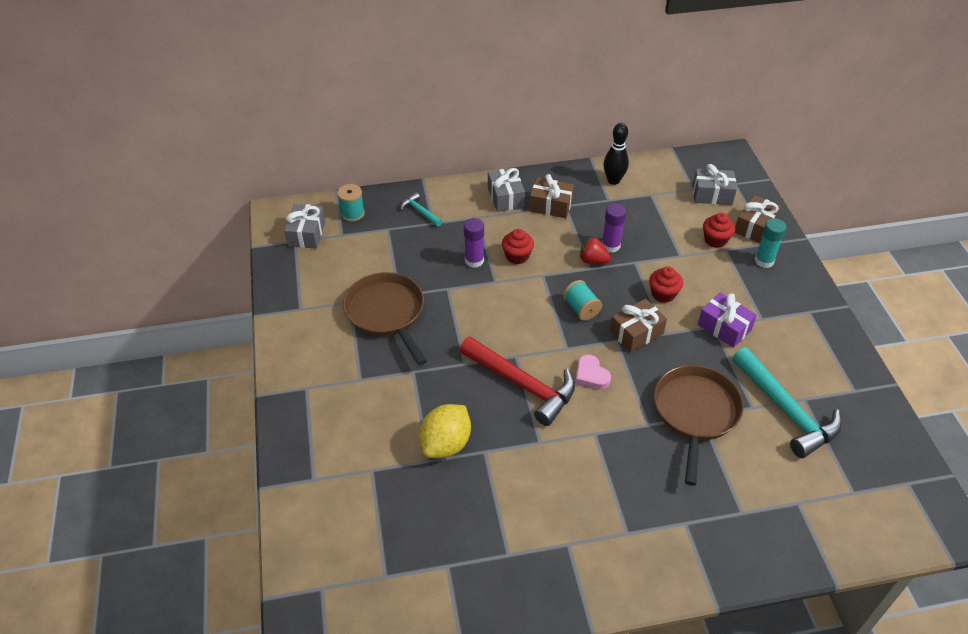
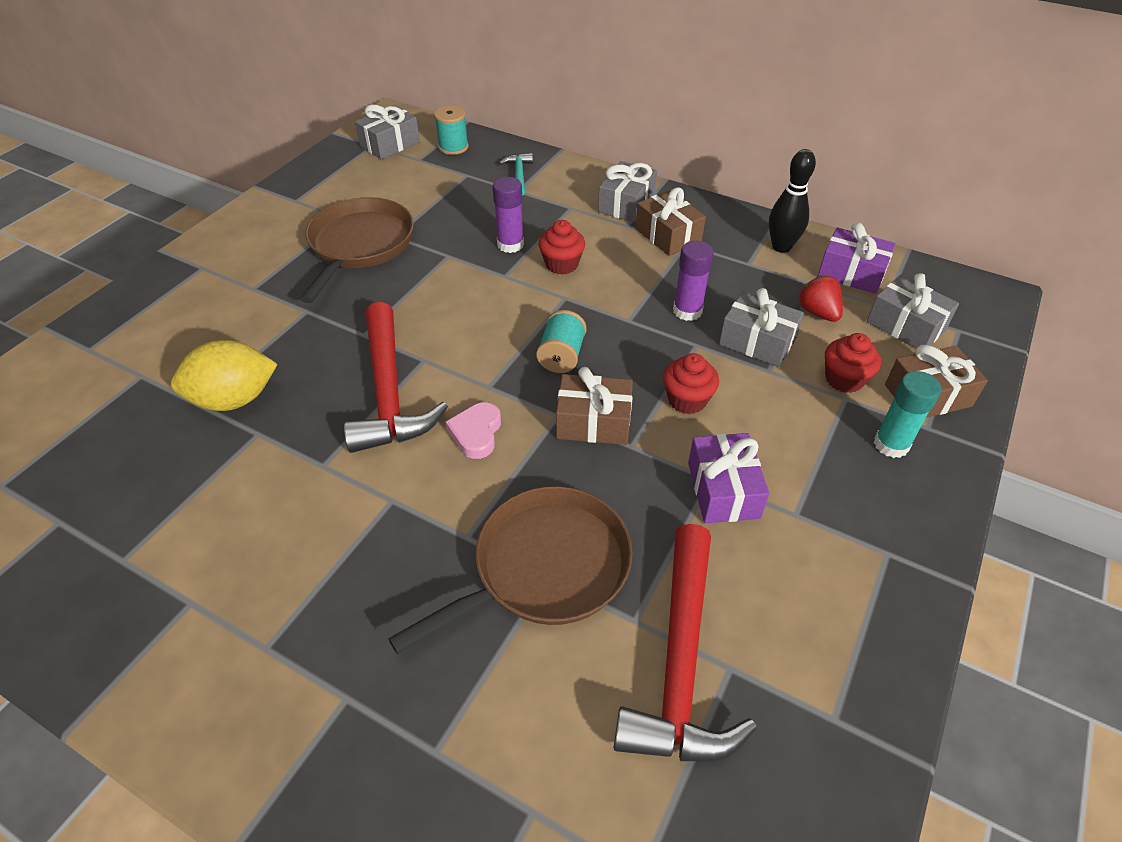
camera: 40 degrees right, 0 degrees up
red strawberry [580,237,611,264] -> red strawberry moved to [798,275,843,322]
turquoise hammer [732,347,842,458] -> red hammer [614,524,757,762]
none -> grey gift [719,288,804,367]
none -> purple gift [818,223,896,294]

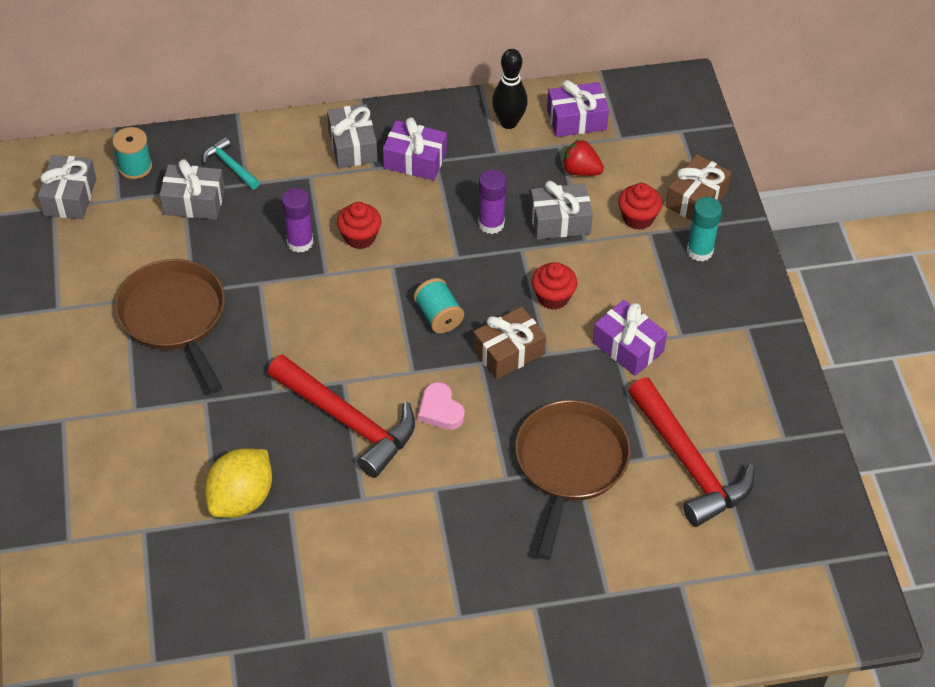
camera: 40 degrees left, 5 degrees up
brown gift [635,187,706,256] -> purple gift [383,117,447,180]
grey gift [867,273,959,348] -> grey gift moved to [159,159,225,219]

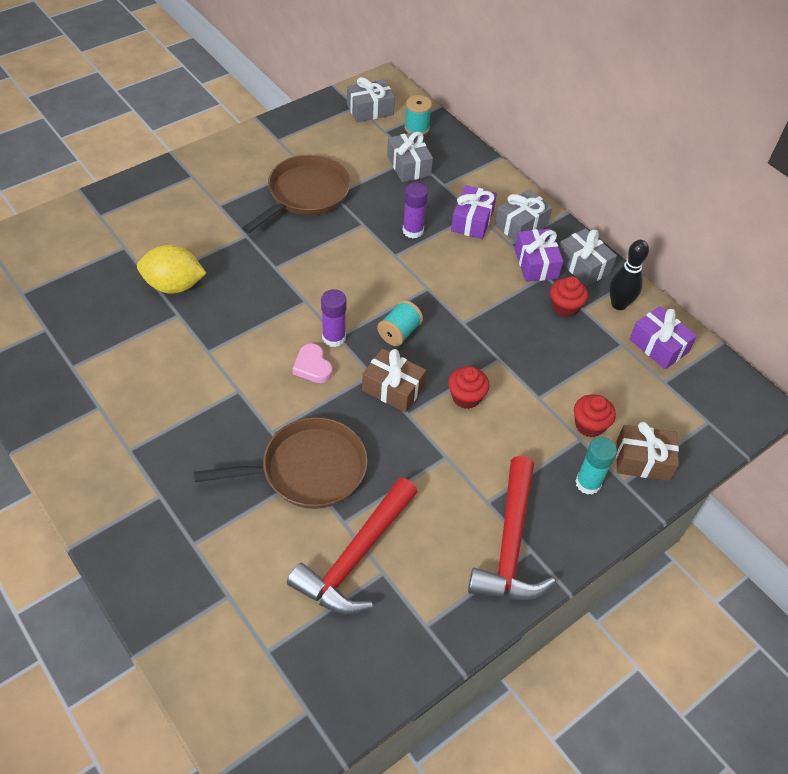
camera: 60 degrees right, 0 degrees up
turquoise hammer [203,137,260,189] -> none
red hammer [268,355,415,478] -> red hammer moved to [468,456,555,600]
red cupcake [337,202,381,249] -> red cupcake moved to [550,276,588,317]
pink heart [418,382,465,430] -> pink heart turned 60 degrees counterclockwise [293,343,332,383]
purple glue stick [478,169,507,234] -> purple glue stick moved to [321,289,347,347]
grey gift [530,181,593,240] -> grey gift moved to [559,228,617,286]
red strawberry [562,139,604,176] -> none
purple gift [593,300,667,376] -> purple gift moved to [451,185,497,239]

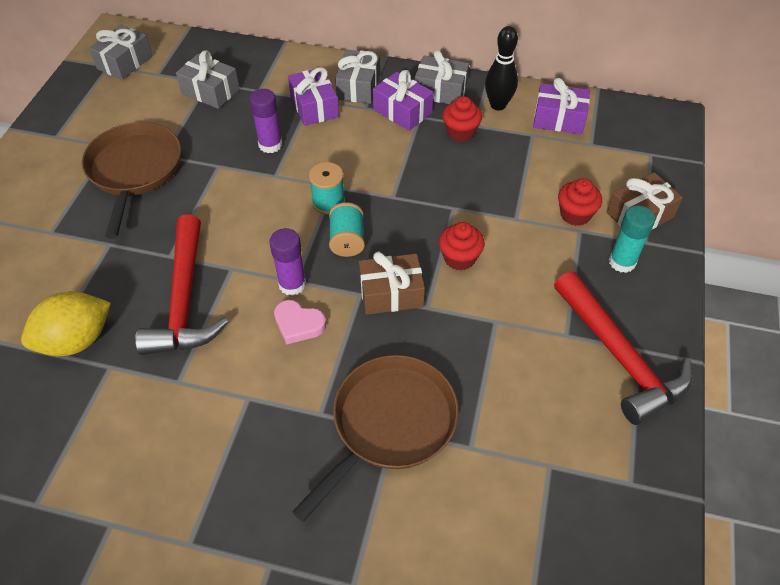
camera: 35 degrees left, 0 degrees up
red hammer [287,477,418,614] -> red hammer moved to [135,214,228,355]
turquoise spool [404,95,432,135] -> turquoise spool moved to [309,162,345,214]

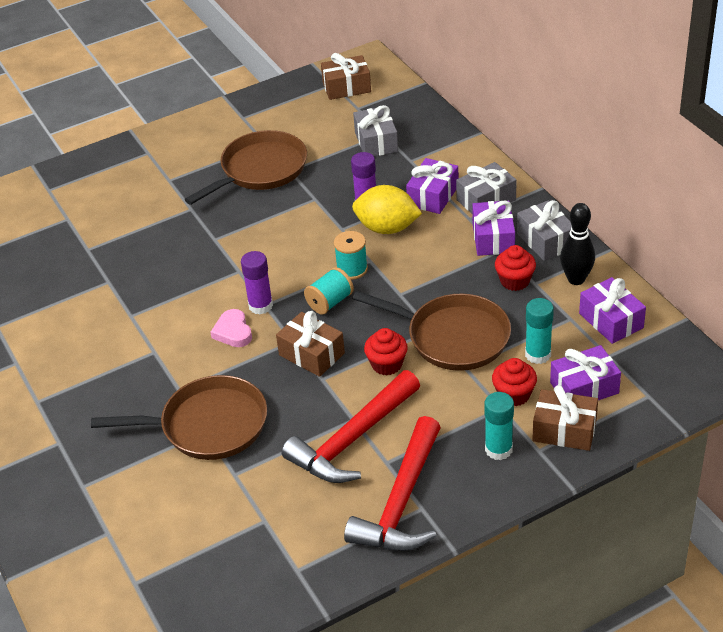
camera: 50 degrees right, 10 degrees down
yellow lemon [21,291,111,356] -> yellow lemon moved to [352,185,422,234]
grey gift [89,25,153,80] -> brown gift [321,53,371,100]
red hammer [135,214,228,355] -> red hammer moved to [282,370,420,483]
none -> brown pan [353,291,511,371]
none -> turquoise glue stick [525,298,554,364]
none -> purple gift [550,345,621,400]

